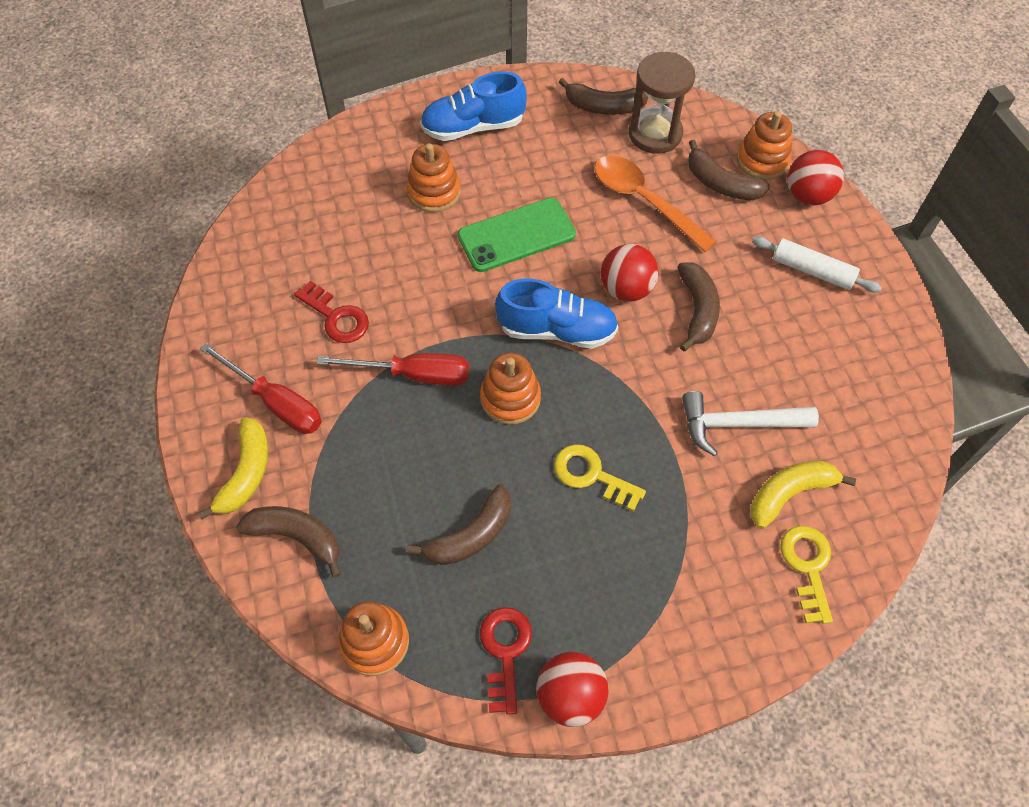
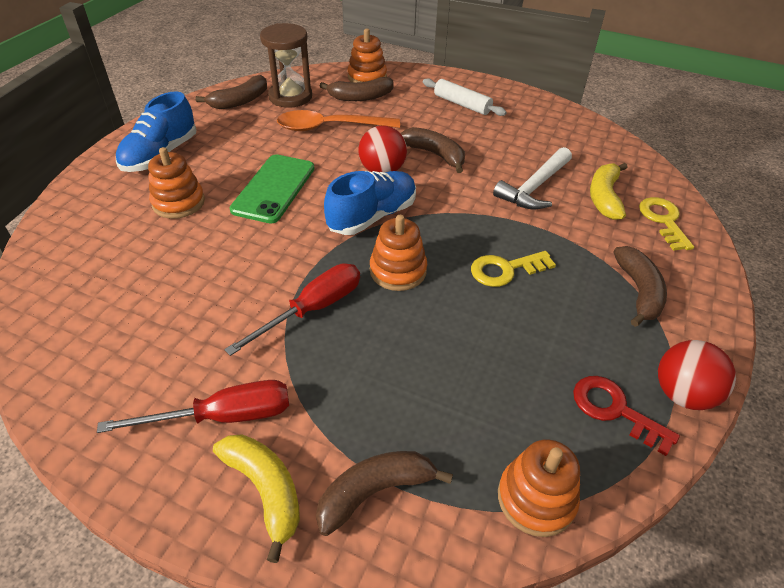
camera: 50 degrees left, 15 degrees down
red key [294,281,369,343] -> none
brown banana [407,484,511,565] -> brown banana moved to [613,246,667,327]
white rolling pin [752,236,882,293] -> white rolling pin turned 60 degrees clockwise [423,78,507,116]
yellow key [781,526,833,624] -> yellow key turned 45 degrees clockwise [639,197,694,251]
red ball [787,150,844,205] -> none

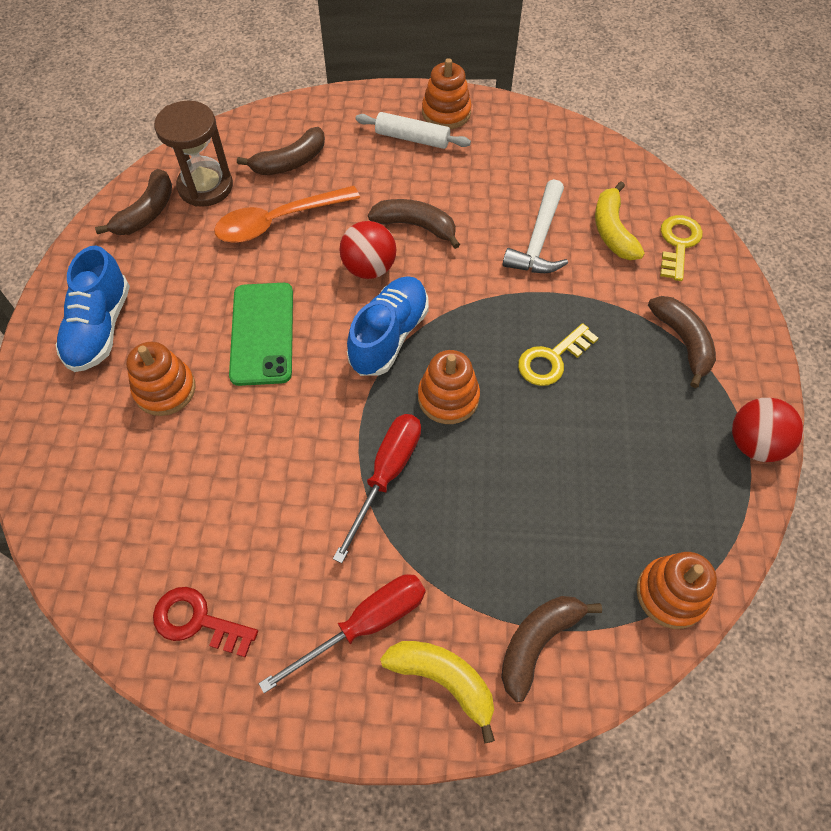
camera: 20 degrees left, 15 degrees up
orange stacking toy [347,28,387,82] -> orange stacking toy moved to [422,58,472,129]
red key [573,376,680,456] -> red key moved to [153,587,258,658]
yellow key [639,197,694,251] -> yellow key turned 45 degrees clockwise [660,215,703,281]

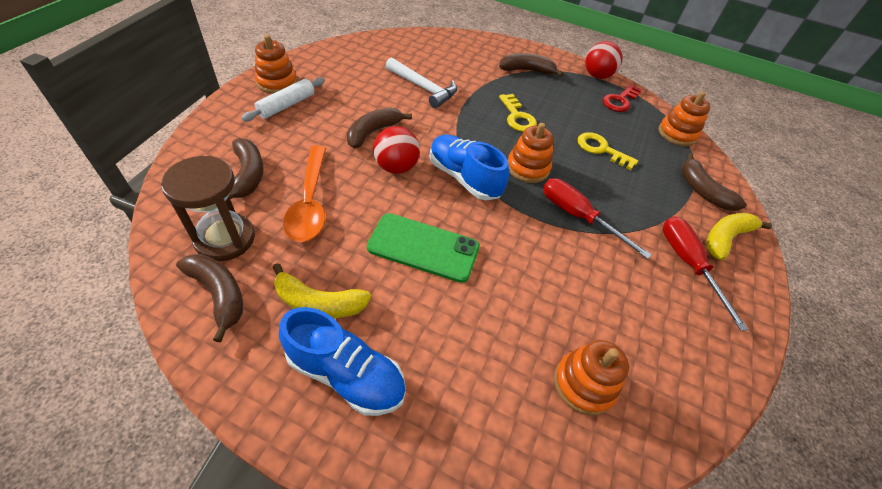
camera: 75 degrees left, 10 degrees down
orange stacking toy [126,342,196,416] -> orange stacking toy moved to [554,340,629,416]
red key [153,587,258,658] -> red key moved to [603,84,642,112]
yellow banana [595,182,645,260] -> yellow banana moved to [273,263,371,318]
yellow key [660,215,703,281] -> yellow key moved to [577,132,638,170]

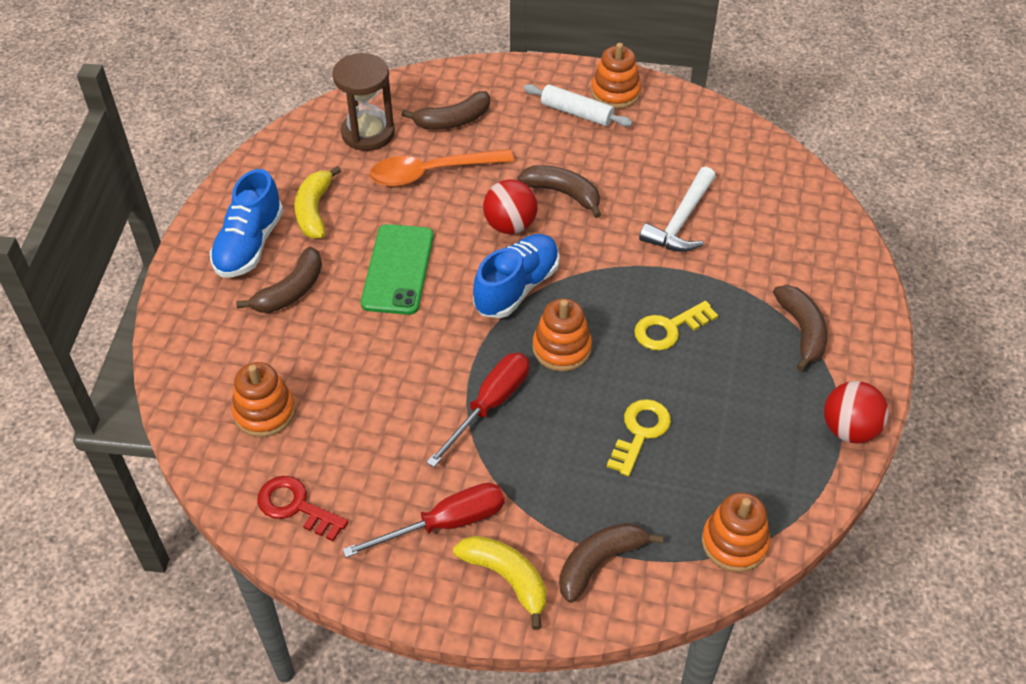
camera: 85 degrees right, 0 degrees up
brown banana [176,254,243,342] -> brown banana moved to [236,247,322,313]
red key [603,84,642,112] -> red key moved to [257,476,348,541]

